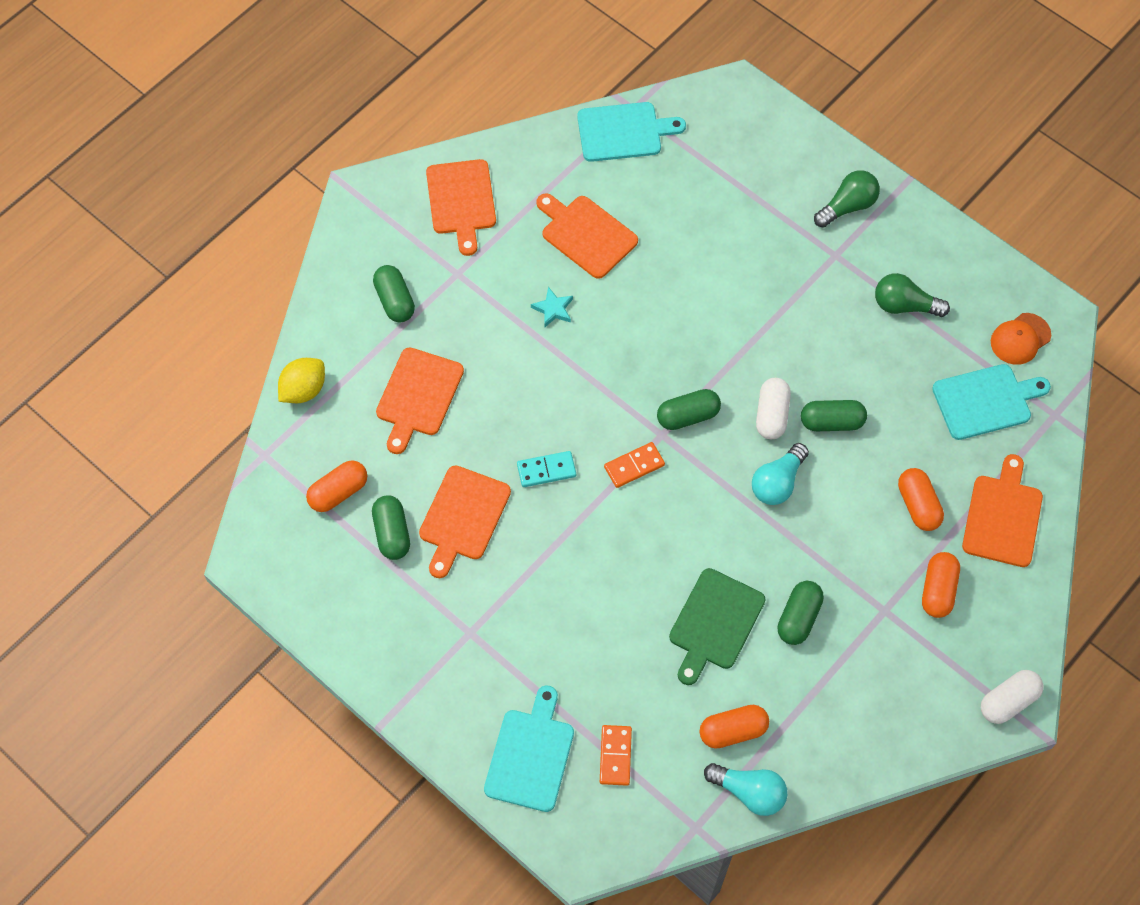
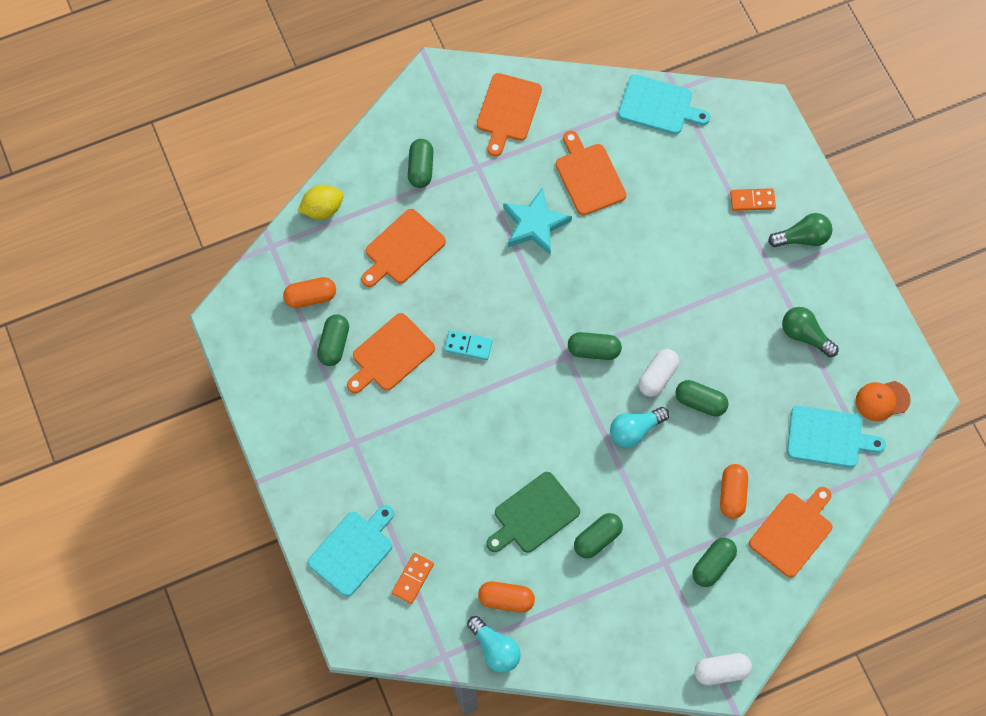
camera: 25 degrees right, 5 degrees up
turquoise star [531,287,573,327] -> turquoise star [503,187,572,255], size x1.96
orange domino [604,442,665,488] -> orange domino moved to [730,188,776,211]
orange capsule [922,552,960,618] -> green capsule [692,538,737,587]

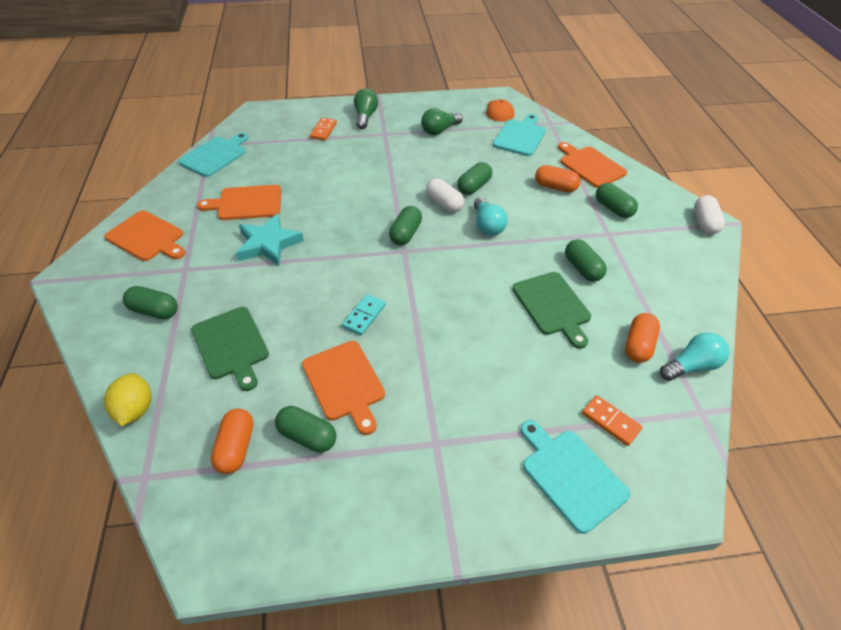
camera: 75 degrees left, 20 degrees down
orange cutting board [361,209,446,287] -> green cutting board [192,307,269,391]

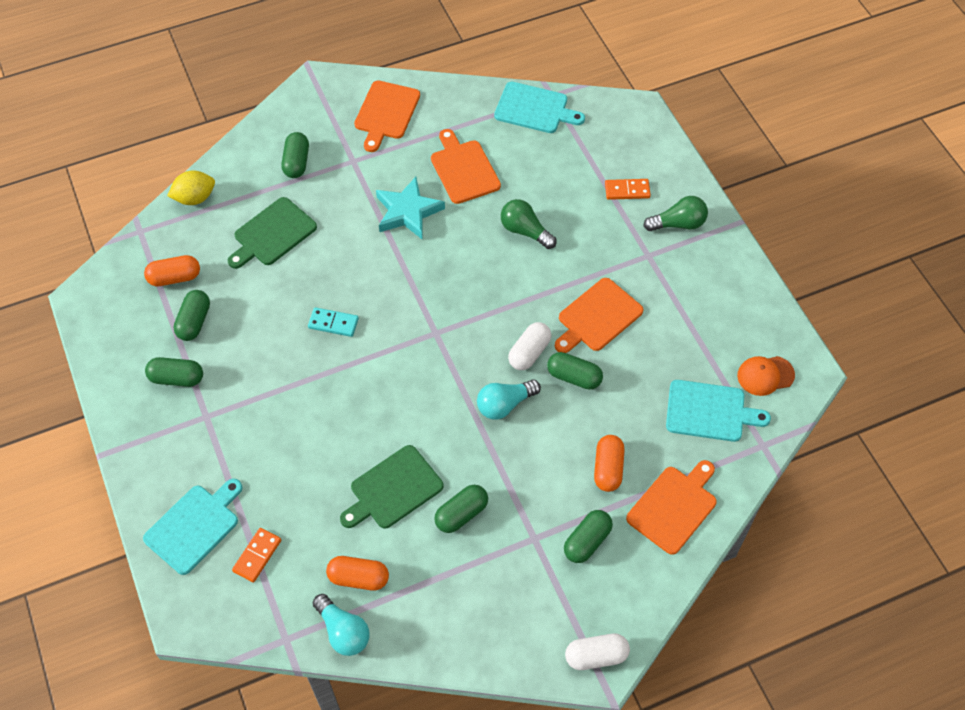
camera: 75 degrees right, 10 degrees up
orange cutting board [302,341,385,435] -> orange cutting board moved to [555,278,644,353]
green capsule [389,206,422,245] -> green capsule moved to [145,357,203,387]
green light bulb [421,108,463,135] -> green light bulb moved to [501,199,557,249]

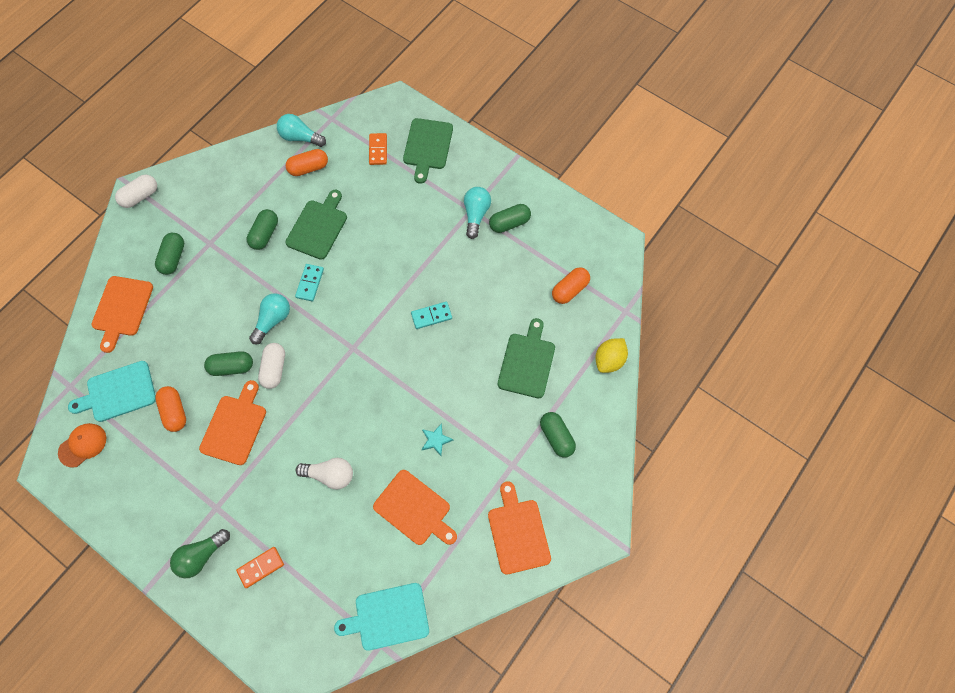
camera: 150 degrees right, 10 degrees up
turquoise cutting board [143,479,243,575] -> green cutting board [403,118,453,184]
green capsule [174,290,210,341] -> none
turquoise star [376,177,445,239] -> turquoise star [422,423,453,456], size x0.51
green light bulb [501,199,557,249] -> white light bulb [295,458,353,489]
orange capsule [594,435,625,492] -> orange capsule moved to [155,386,186,432]
none -> turquoise domino [295,264,324,301]
none -> turquoise light bulb [464,187,491,239]

